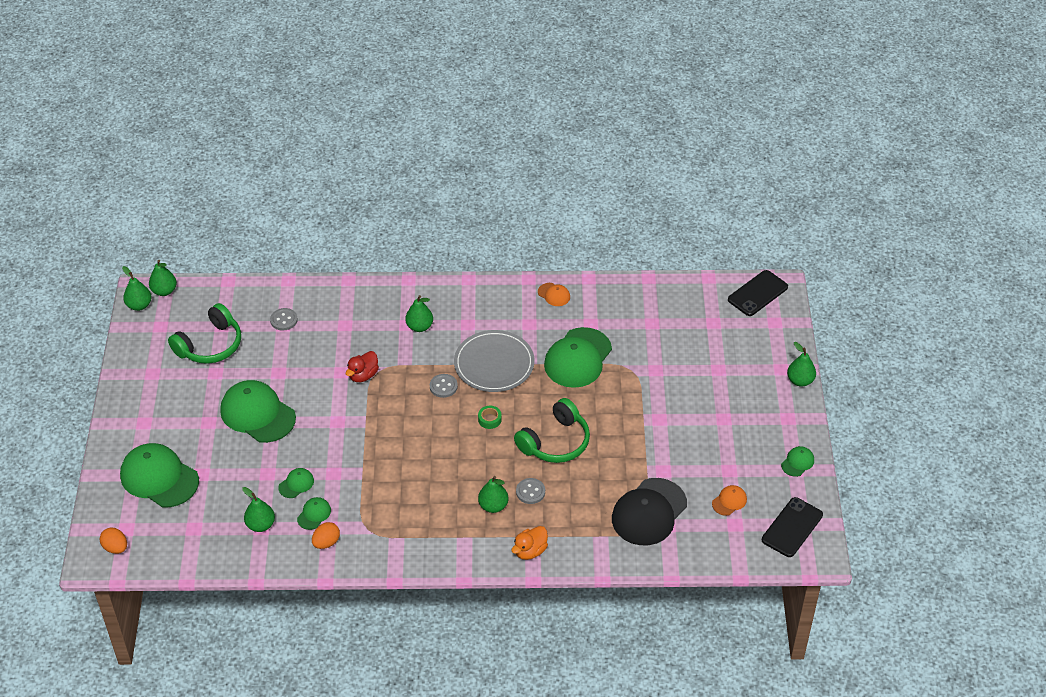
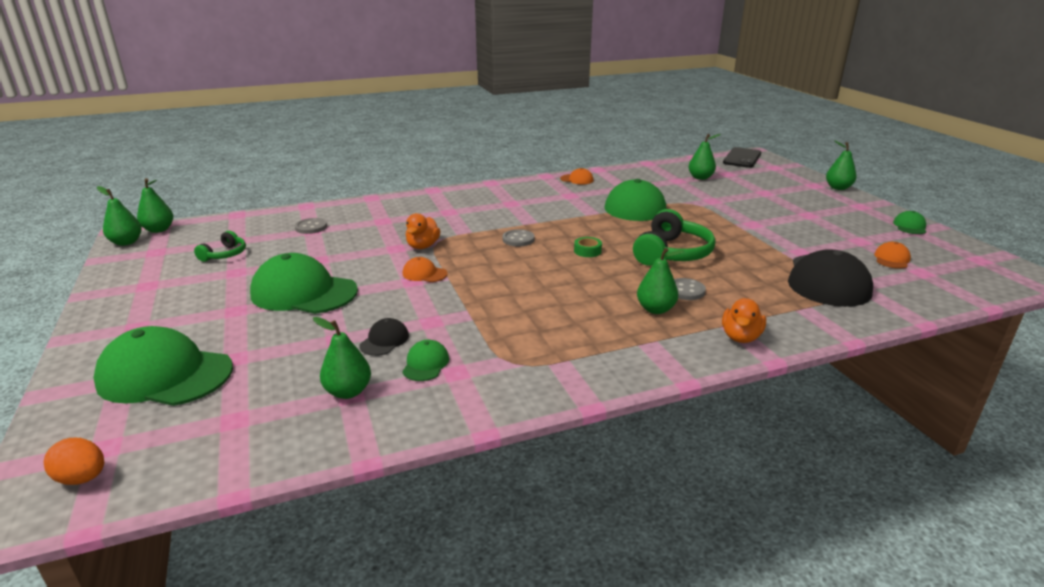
camera: 20 degrees left, 20 degrees down
green headphones [168,303,241,364] -> green headphones [194,231,246,262], size x0.54
green cap [278,468,314,498] -> black cap [359,318,409,356]
orange egg [312,522,340,549] -> none
red duck [346,351,379,382] -> orange duck [406,213,440,249]
green pear [405,295,433,332] -> green pear moved to [688,134,721,180]
grey plate [454,330,535,392] -> none
black phone [762,497,823,557] -> none
none -> orange cap [403,257,448,282]

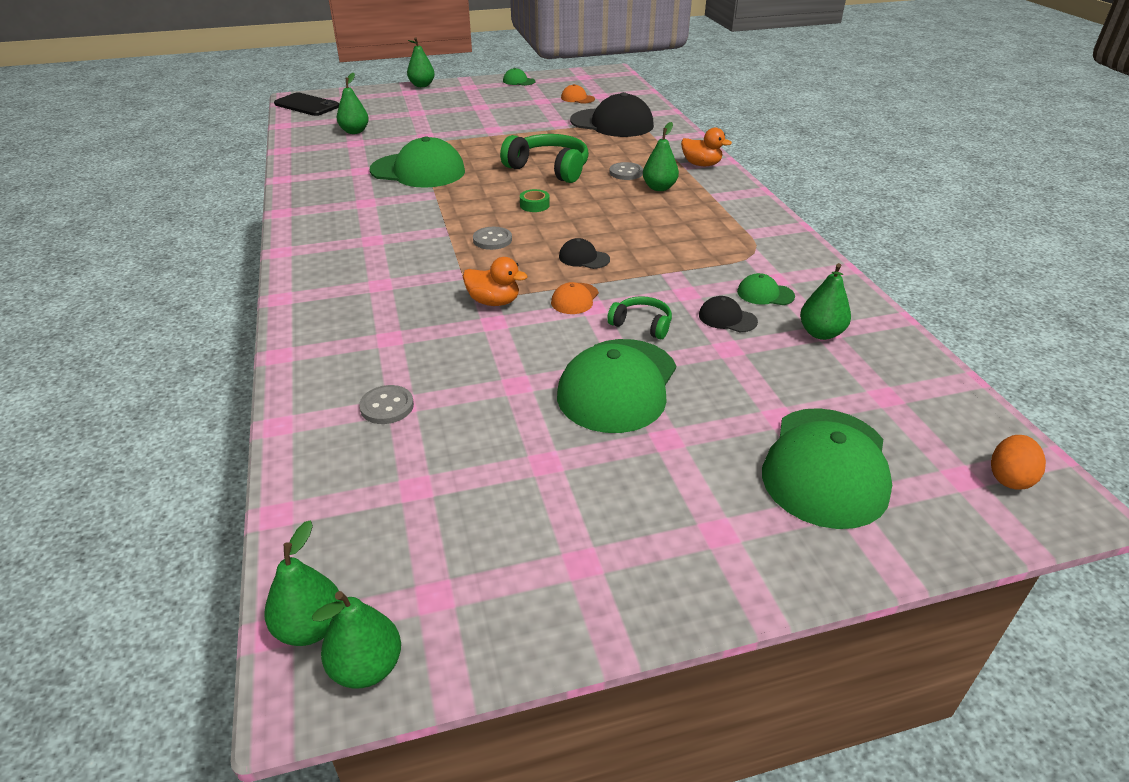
camera: 85 degrees left, 10 degrees up
green headphones [194,231,246,262] -> green headphones moved to [607,296,672,339]
orange cap [560,168,594,184] -> none
none -> black cap [559,238,610,269]

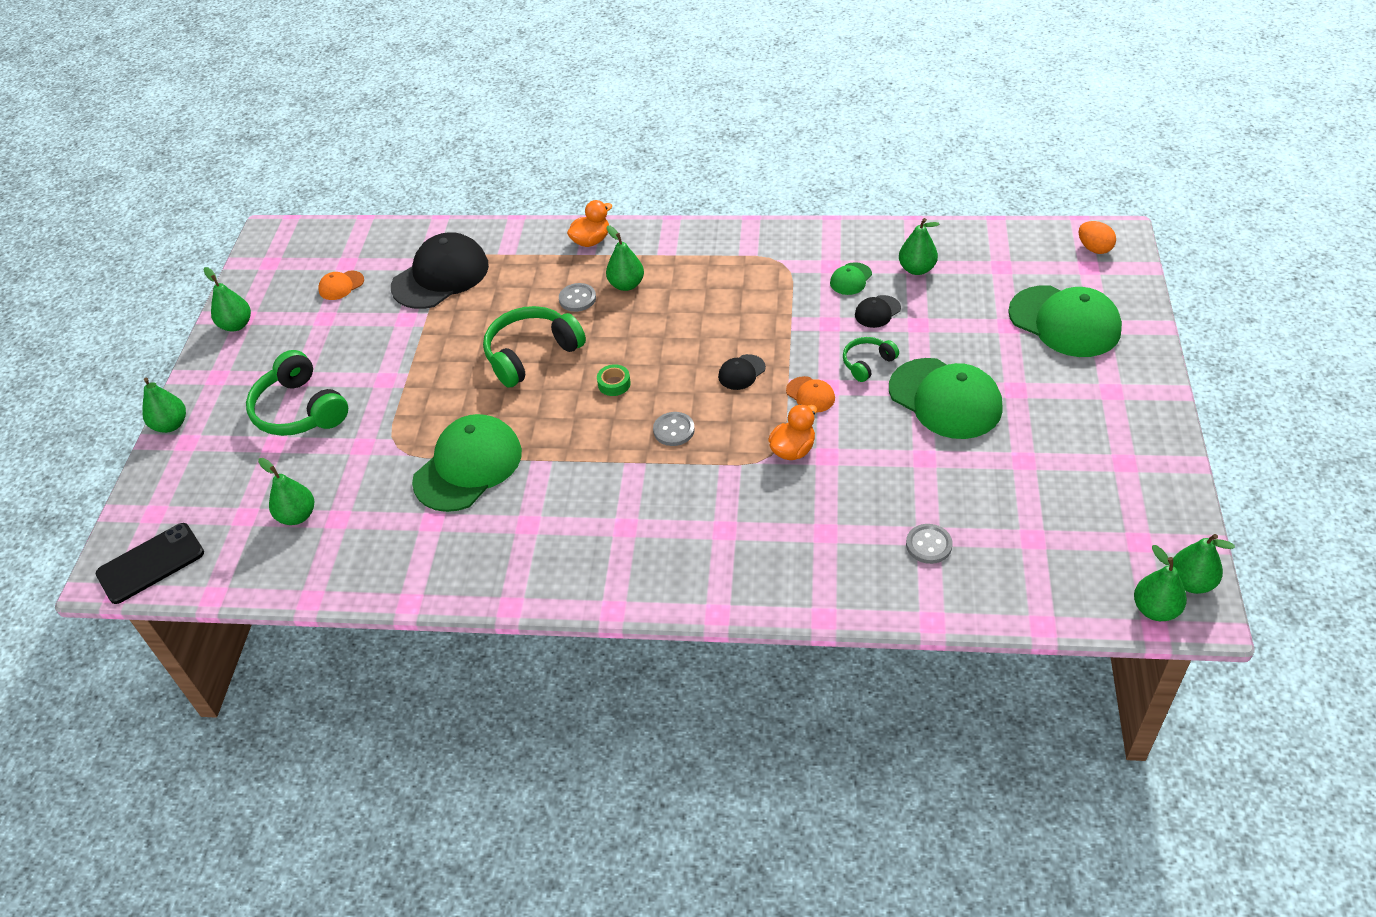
camera: 65 degrees left, 10 degrees up
green cap [503,68,536,86] -> green pear [203,267,251,332]
none -> green headphones [246,350,348,436]

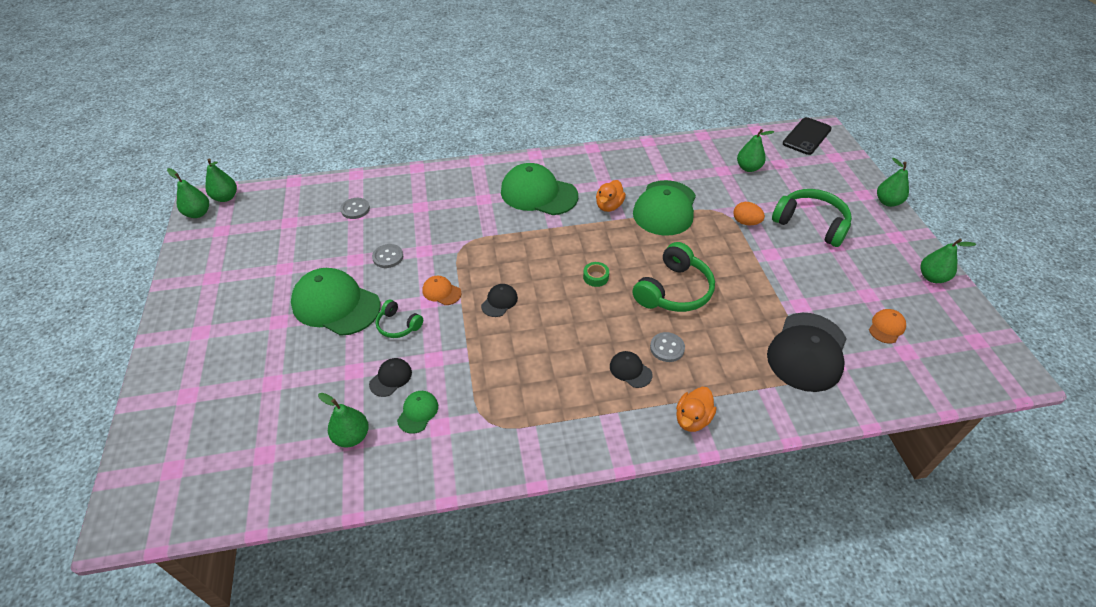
camera: 160 degrees right, 0 degrees up
green pear [606,225,644,291] -> black cap [610,351,652,388]
grey button [653,412,695,446] -> grey button moved to [372,244,403,268]
orange duck [768,404,817,460] -> orange duck moved to [596,180,626,212]
green headphones [843,337,899,382] -> green headphones turned 90 degrees clockwise [376,299,423,338]
green cap [1008,285,1122,357] -> green cap moved to [501,163,578,215]
orange egg [1078,221,1116,254] -> orange egg moved to [733,202,765,226]

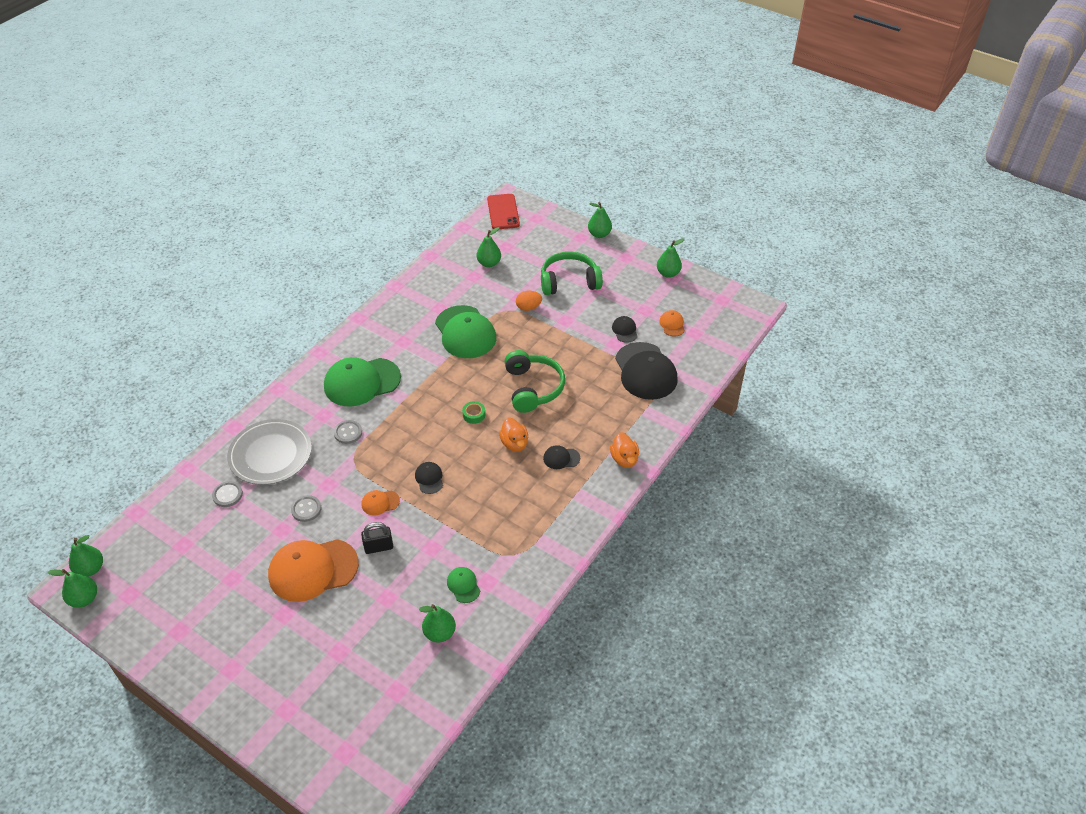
camera: 45 degrees left, 0 degrees up
green cap [291,268,381,336] -> orange cap [268,539,359,602]
black cap [369,358,412,397] -> black cap moved to [612,316,638,343]
green headphones [376,299,423,338] -> black padlock [361,522,393,554]
orange duck [596,180,626,212] -> orange duck moved to [499,418,528,452]
grey button [650,332,685,362] -> grey button moved to [334,420,362,444]
black phone [783,117,832,155] -> red phone [487,194,520,229]
none -> grey plate [227,419,312,485]

